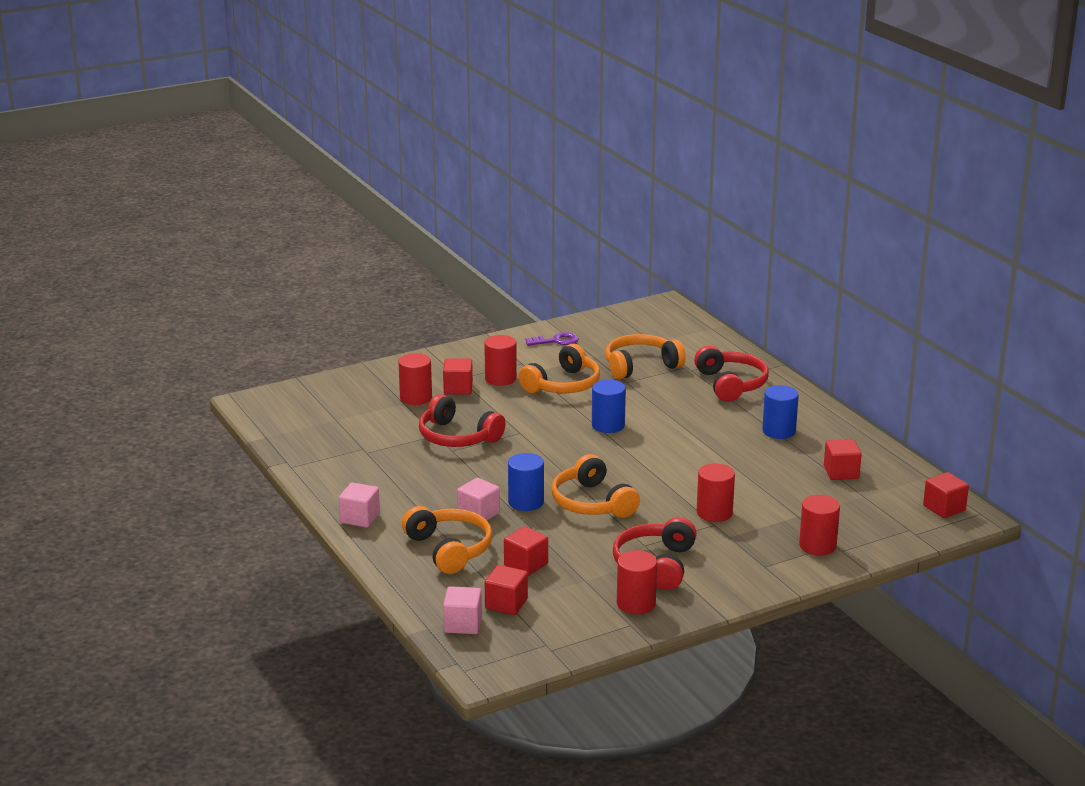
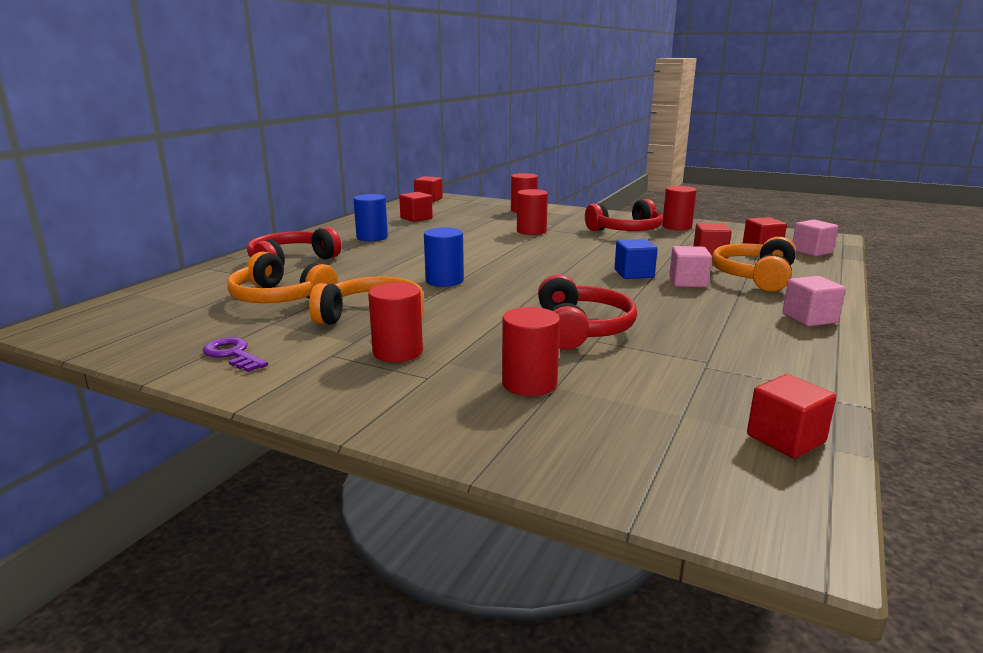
camera: 125 degrees left, 5 degrees down
red cube [443,359,473,395] -> red cube moved to [747,374,836,458]
blue cylinder [508,453,544,511] -> blue cube [614,239,657,279]
orange headphones [551,454,640,518] -> none

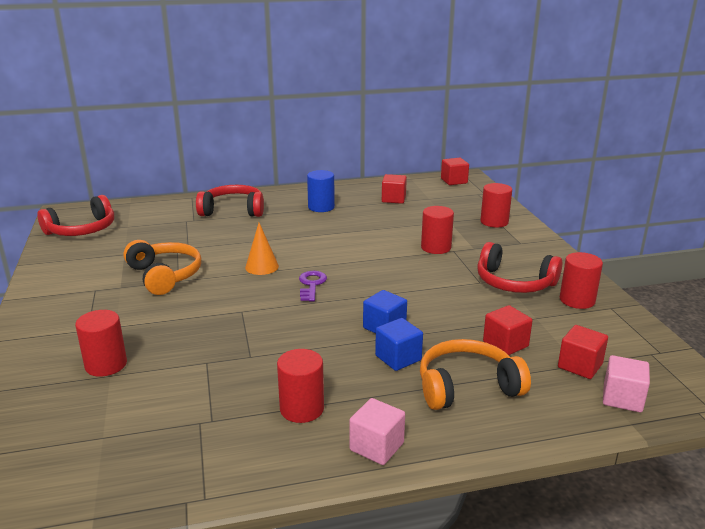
camera: 50 degrees right, 5 degrees up
purple key [203,337,268,372] -> purple key moved to [299,271,327,301]
orange headphones [227,252,338,303] -> none
red cylinder [368,282,423,362] -> red cylinder moved to [277,349,324,423]
blue cylinder [424,227,464,287] -> orange cone [245,223,279,275]
red headphones [538,274,637,350] -> red headphones moved to [37,195,114,236]
pink cube [669,246,712,287] -> blue cube [375,318,423,371]
red cube [747,374,836,458] -> none

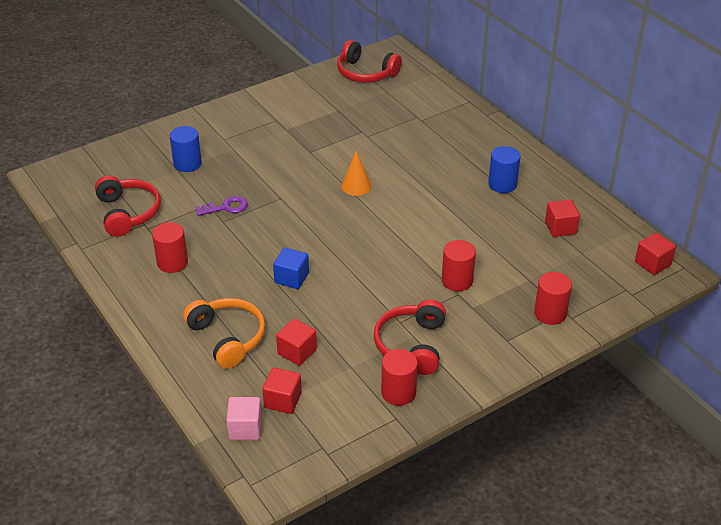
camera: 70 degrees right, 15 degrees up
red cylinder [75,310,127,377] -> blue cylinder [170,126,202,172]
orange headphones [124,240,201,295] -> none
red headphones [196,185,264,217] -> red headphones moved to [95,175,161,237]
purple key [299,271,327,301] -> purple key moved to [196,196,248,216]
pink cube [349,398,405,465] -> none
blue cube [375,318,423,371] -> none

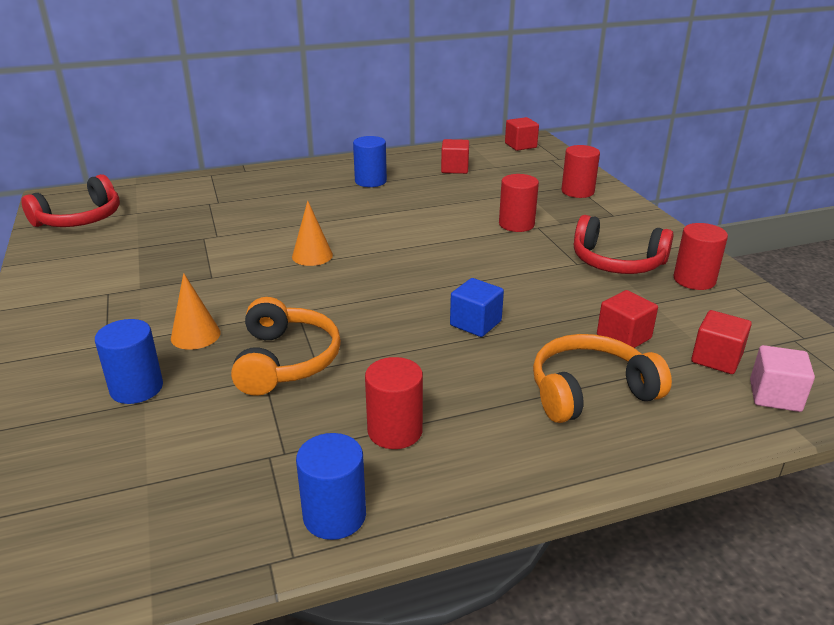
camera: 75 degrees left, 10 degrees down
red headphones [95,175,161,237] -> none
purple key [196,196,248,216] -> orange headphones [231,297,341,396]
none -> orange cone [171,273,221,350]
none -> blue cylinder [296,433,366,540]

